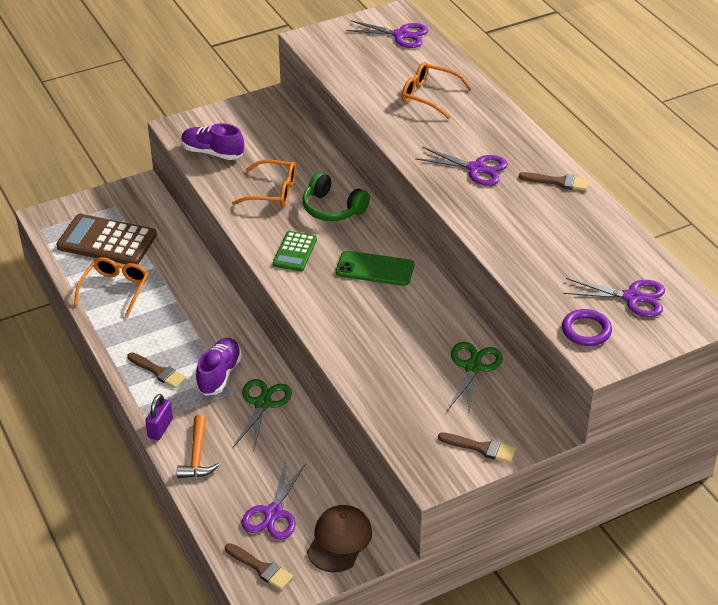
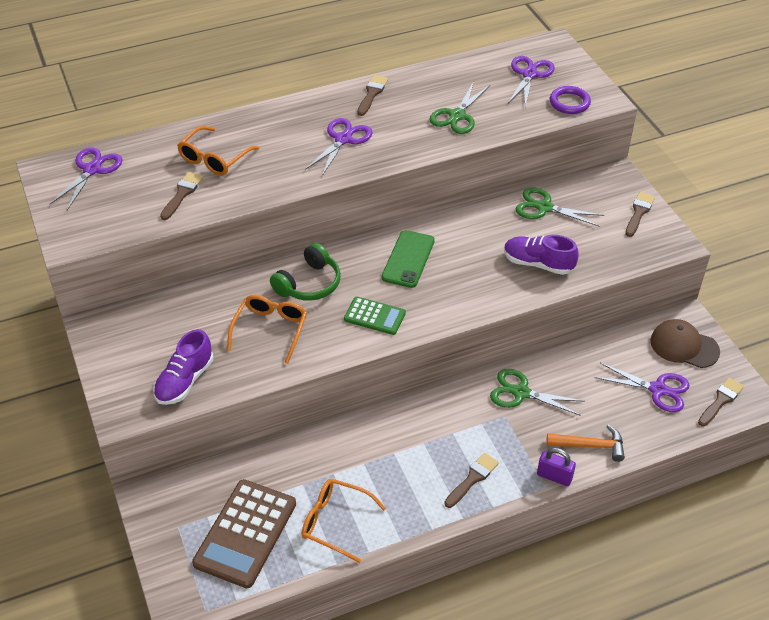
camera: 85 degrees left, 5 degrees up
purple shoe [196,338,242,396] -> purple shoe moved to [504,235,578,275]
none -> brown brush [160,172,203,220]
none -> green scissors [429,81,490,134]

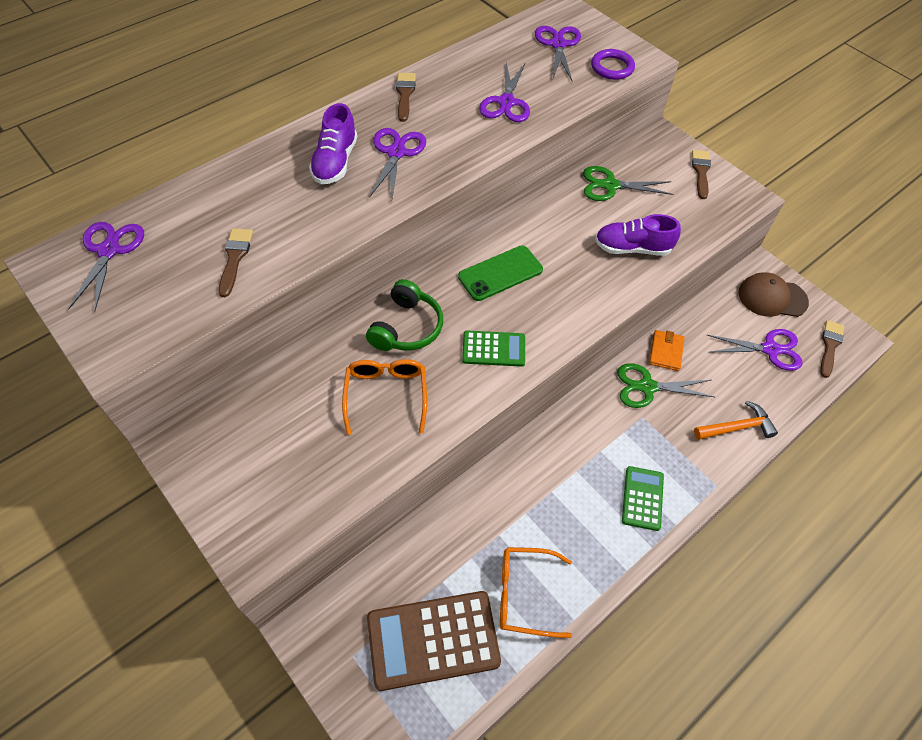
camera: 20 degrees left, 10 degrees up
purple shoe [153,329,213,405] -> purple shoe moved to [309,103,357,184]
orange glasses [177,126,260,176] -> none
brown calculator [192,479,296,588] -> brown calculator turned 75 degrees clockwise [367,591,501,691]
green phone [382,230,435,288] -> green phone turned 60 degrees clockwise [458,245,543,301]
green scissors [429,81,490,134] -> purple scissors [479,62,530,122]
brown brush [444,453,499,508] -> green calculator [622,466,664,531]
purple padlock [537,448,576,486] -> none
none -> orange wallet [649,330,685,371]

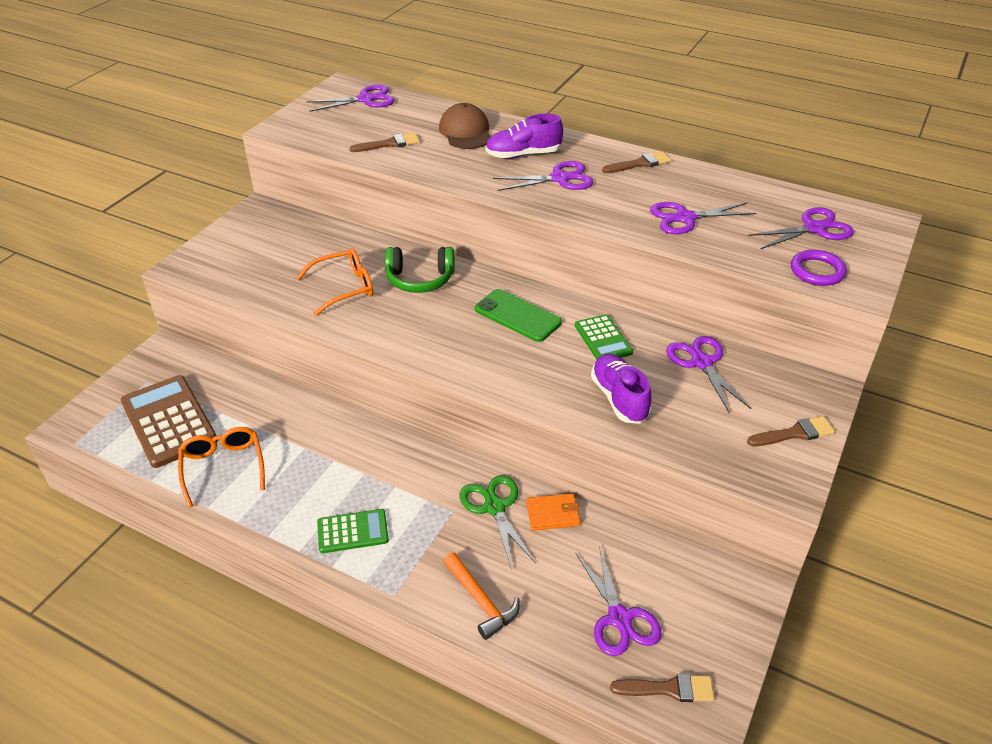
camera: 70 degrees right, 15 degrees down
green calculator [462,331,525,367] -> green calculator moved to [575,314,633,359]
green scissors [583,166,673,201] -> purple scissors [666,336,751,414]
brown cap [739,272,809,317] -> brown cap moved to [439,103,491,149]

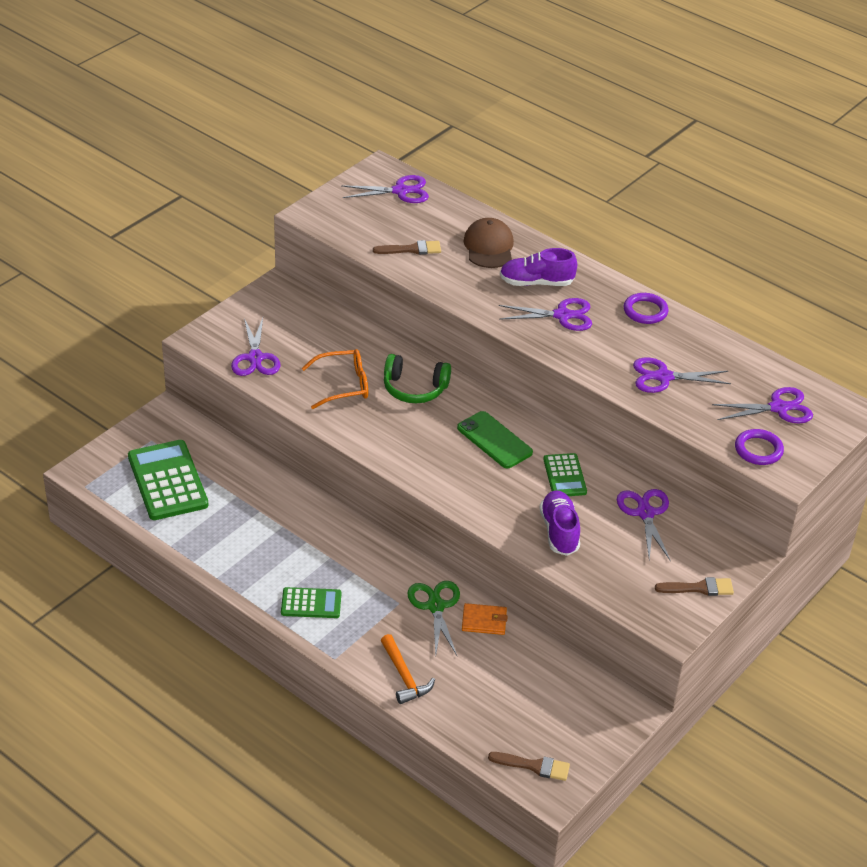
camera: 10 degrees right, 0 degrees up
brown calculator [121,375,218,468] -> green calculator [128,440,209,520]
orange glasses [178,427,265,507] -> none
purple scissors [575,546,662,656] -> purple scissors moved to [231,318,280,376]
brown brush [602,151,671,173] -> purple ring [624,293,668,324]

